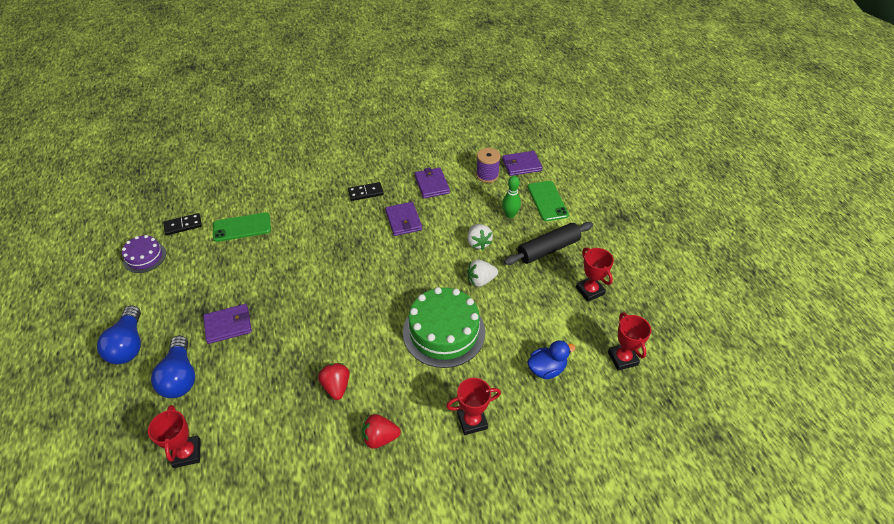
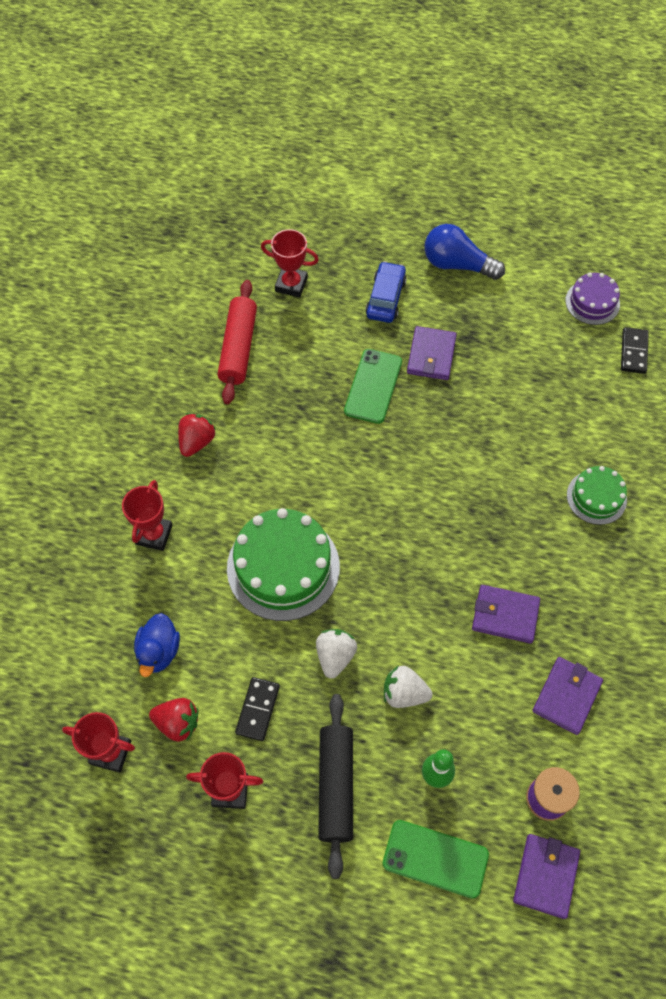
camera: 120 degrees right, 15 degrees up
blue light bulb [151,336,195,398] -> blue car [365,261,407,323]
green phone [213,212,271,242] -> green phone moved to [344,349,402,424]
red strawberry [318,363,350,400] -> red strawberry moved to [149,698,199,742]
black domino [348,182,384,201] -> black domino moved to [235,677,280,741]
purple wallet [415,167,450,198] -> purple wallet turned 75 degrees counterclockwise [533,657,603,735]
none -> red rolling pin [218,280,257,404]
none -> green cake [567,466,627,525]

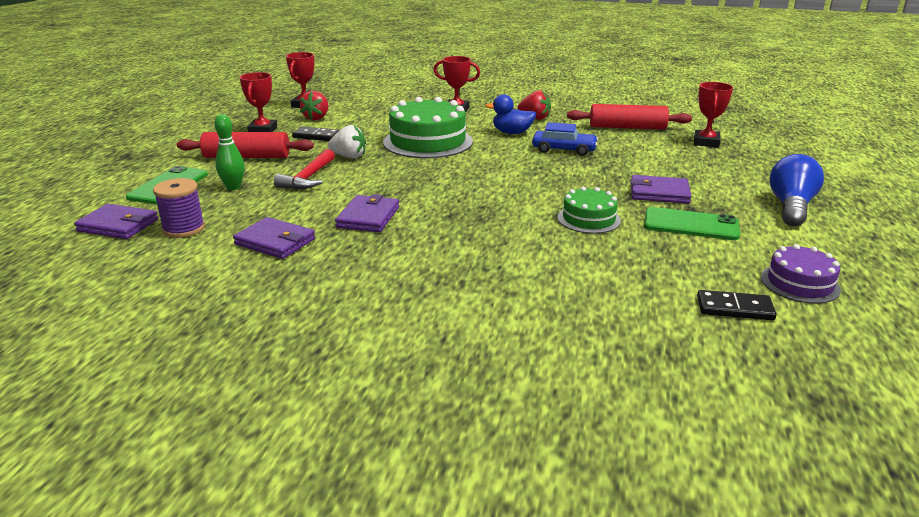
camera: 90 degrees right, 35 degrees down
blue duck [134,613,180,677] -> blue duck moved to [485,94,536,134]
black rolling pin [318,694,353,879] -> red rolling pin [177,132,314,158]
green phone [344,349,402,424] -> green phone moved to [644,207,740,240]
blue car [365,261,407,323] -> blue car moved to [532,122,598,156]
white strawberry [384,666,432,708] -> red hammer [274,149,335,189]
green cake [567,466,627,525] -> green cake moved to [558,187,621,234]

